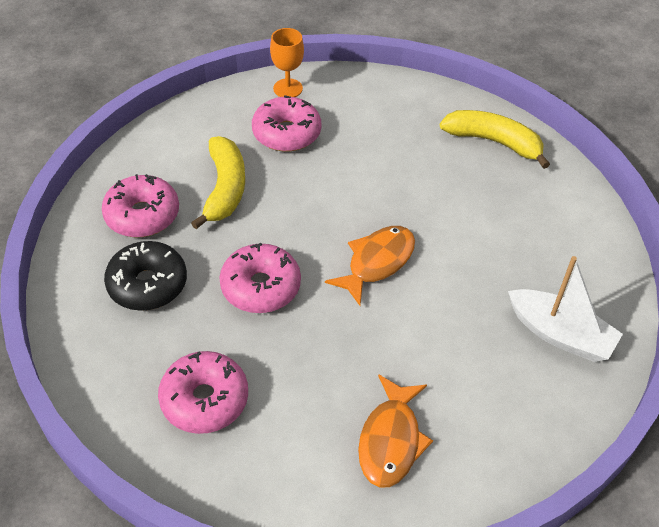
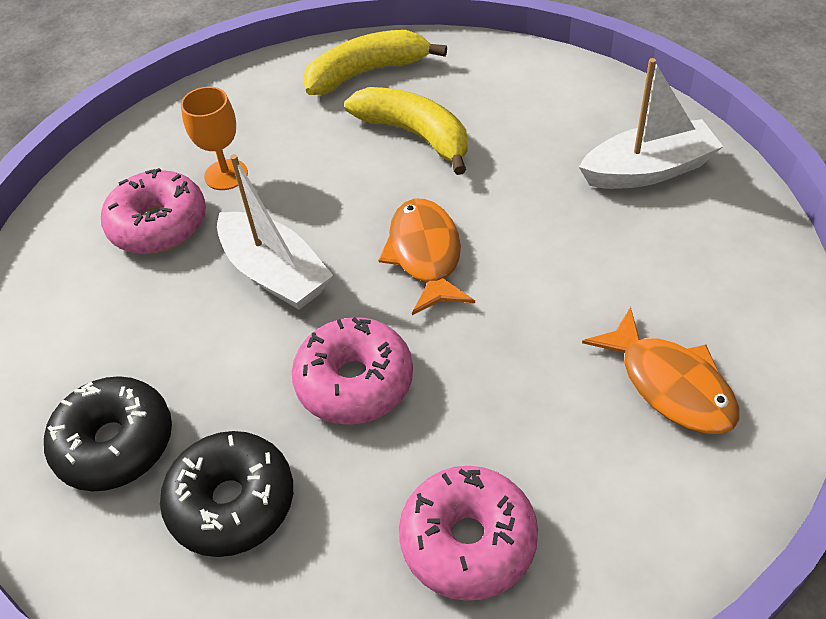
camera: 45 degrees left, 0 degrees up
pink donut [102,174,179,237] -> black donut [44,376,172,491]
yellow banana [191,136,245,229] -> yellow banana moved to [344,87,468,175]
orange goblet [270,28,304,97] -> orange goblet moved to [181,87,248,190]
none -> white boat [217,154,333,310]

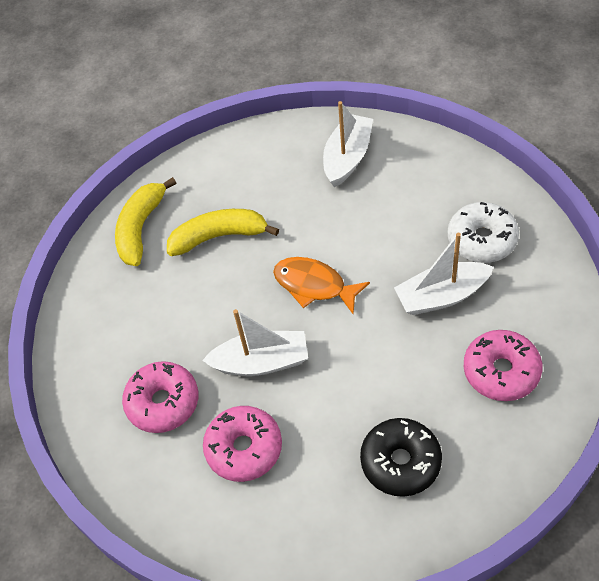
camera: 50 degrees left, 5 degrees up
black donut [44,376,172,491] -> none
orange goblet [181,87,248,190] -> none
pink donut [292,317,413,425] -> pink donut moved to [203,406,282,482]
orange fish [582,307,739,434] -> white donut [448,202,519,263]
none -> white boat [394,233,494,315]

